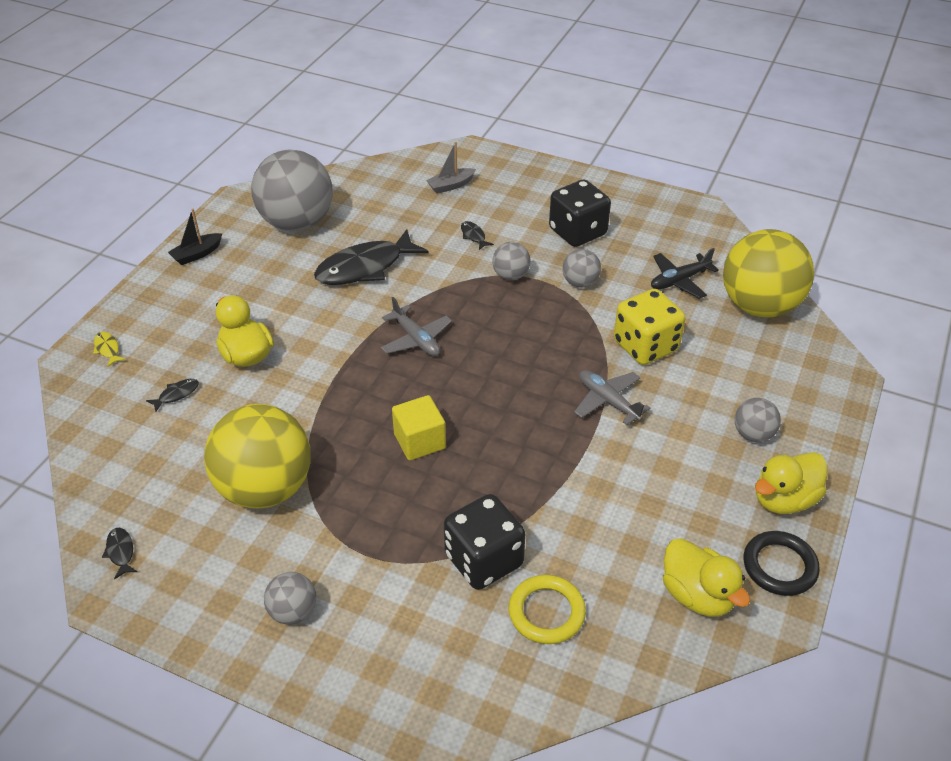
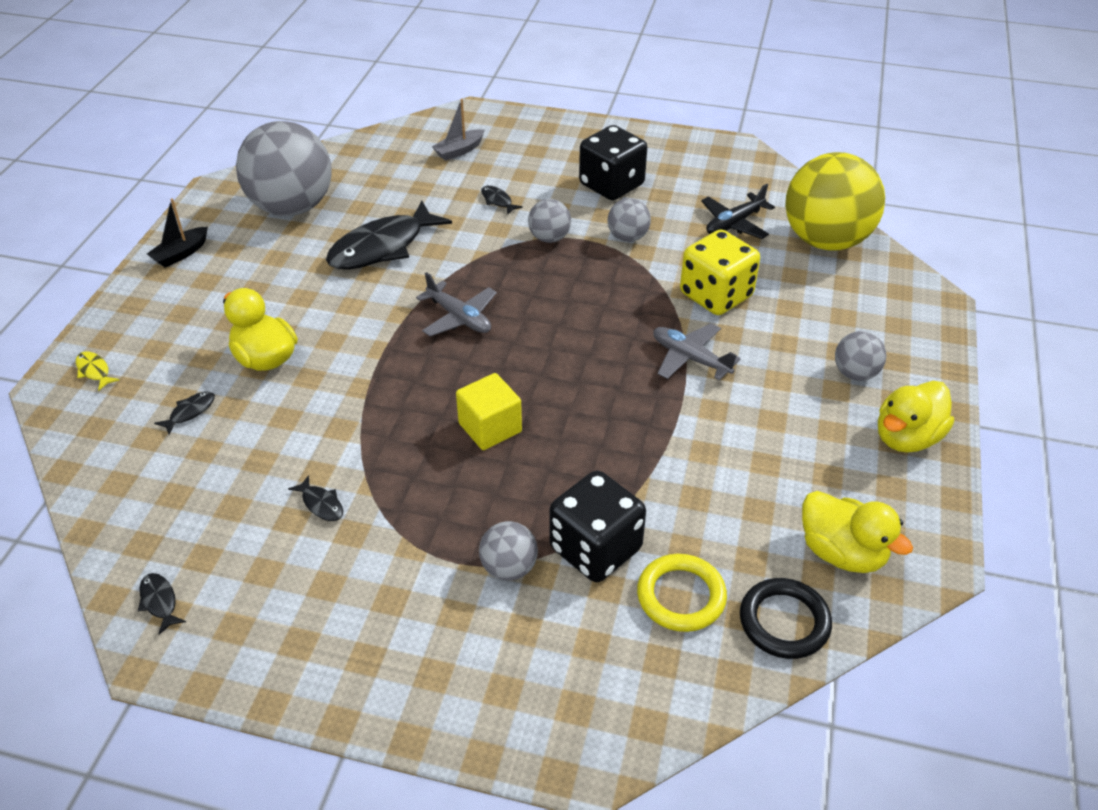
camera: 10 degrees left, 0 degrees up
yellow ball [204,404,311,509] -> black fish [288,475,343,521]
grey ball [264,572,316,625] -> grey ball moved to [479,521,538,581]
black ring [744,531,820,596] -> black ring moved to [740,578,832,659]

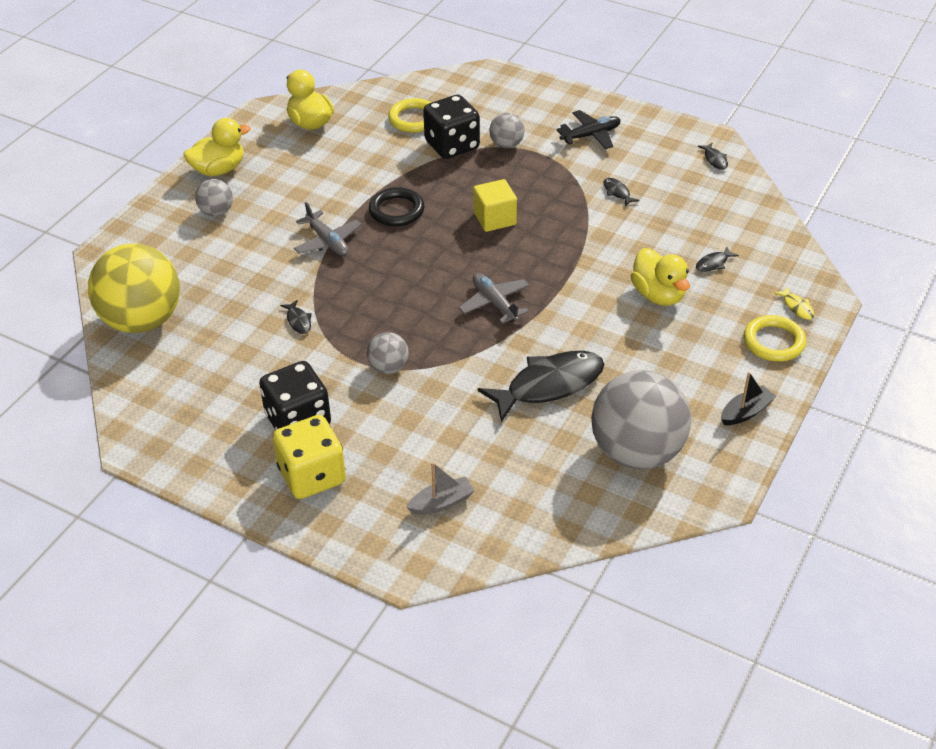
camera: 165 degrees left, 0 degrees up
black fish [481,186,523,215] -> black fish moved to [280,300,312,334]
grey ball [607,198,651,242] -> none
yellow dice [680,229,760,315] -> yellow dice moved to [273,415,346,499]
black plane [701,184,775,239] -> black plane moved to [556,110,621,149]
black ring [740,578,832,659] -> black ring moved to [369,187,425,226]
none -> yellow ring [744,315,806,362]

